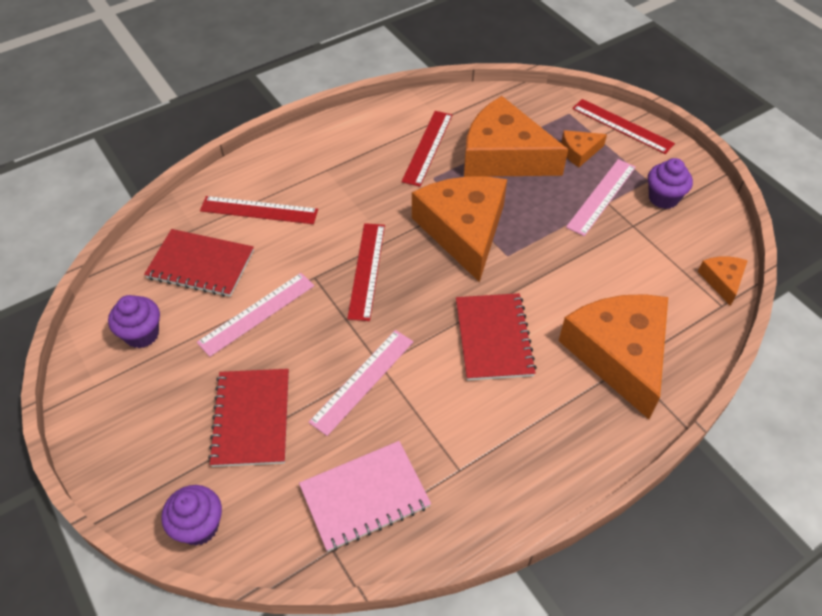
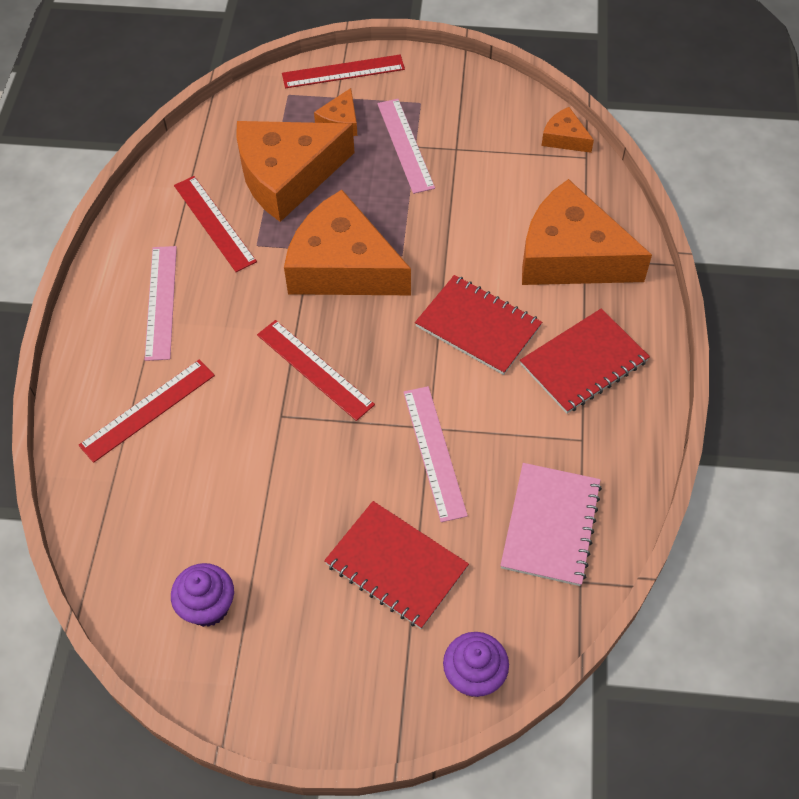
camera: 50 degrees left, 5 degrees up
red notebook [144,229,254,297] -> red notebook moved to [520,308,650,414]
pink ruler [197,273,314,357] -> pink ruler moved to [145,246,177,361]
purple cupcake [648,158,693,209] -> none

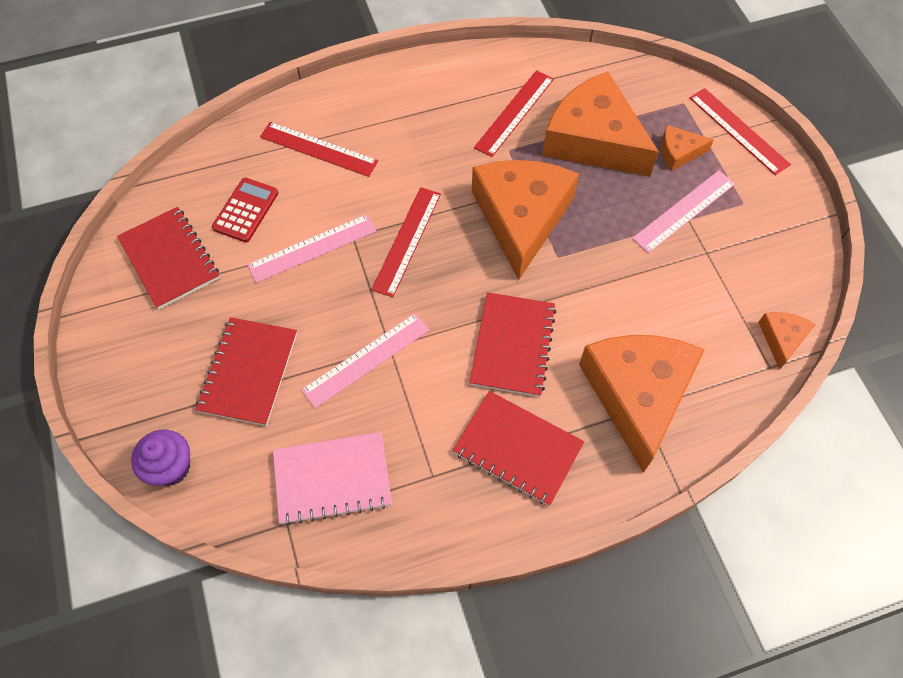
camera: 65 degrees right, 5 degrees up
pink ruler [145,246,177,361] -> pink ruler moved to [247,214,377,283]
purple cupcake [171,563,234,627] -> red notebook [117,207,220,310]
none -> red calculator [212,178,278,242]

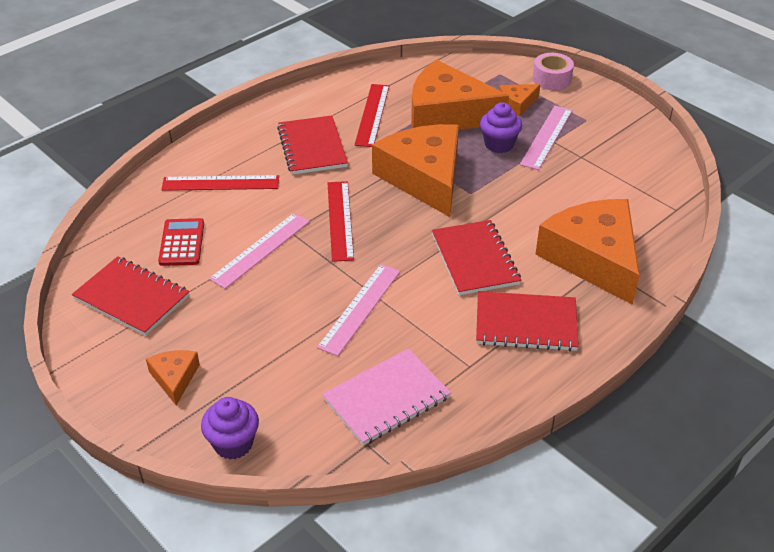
camera: 25 degrees left, 20 degrees down
red notebook [196,317,297,426] -> red notebook moved to [277,115,348,175]
red ruler [690,88,791,175] -> pink tape [533,53,574,90]
orange cheese [758,312,816,370] -> orange cheese moved to [146,350,200,405]
none -> purple cupcake [480,102,522,153]

